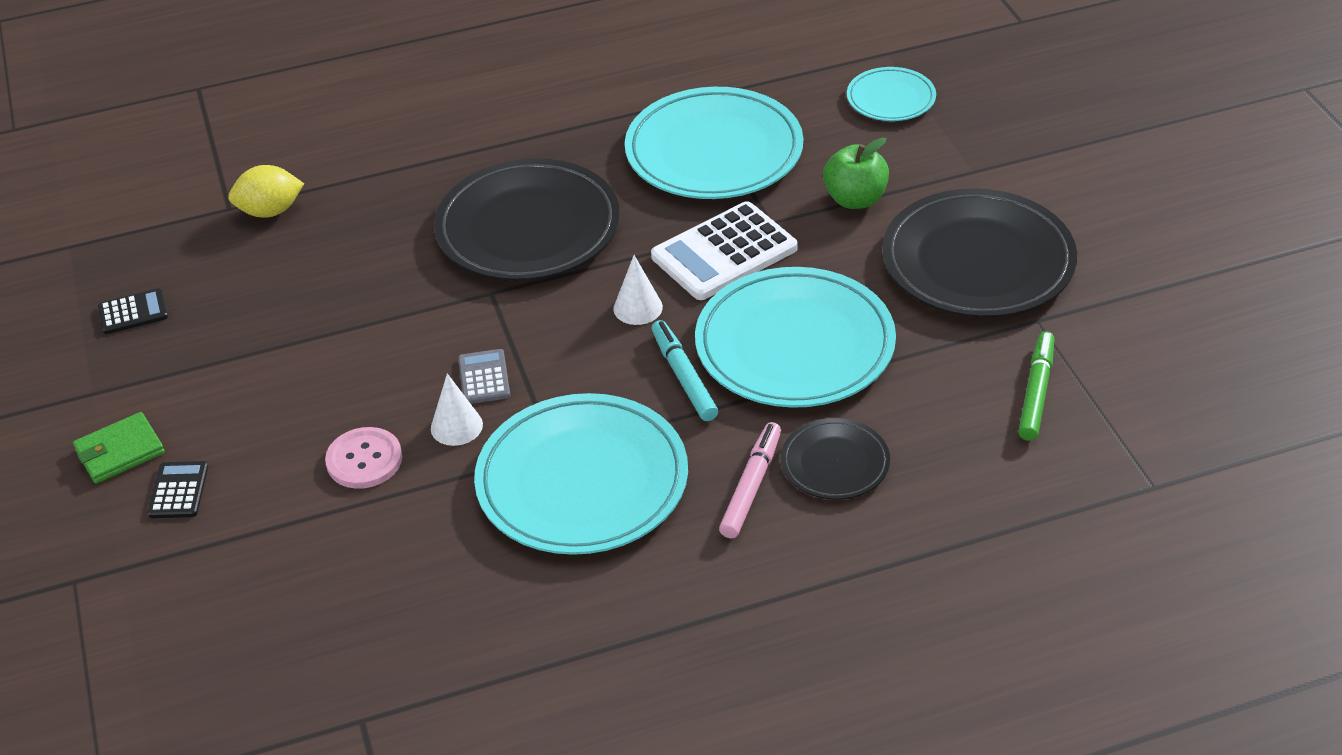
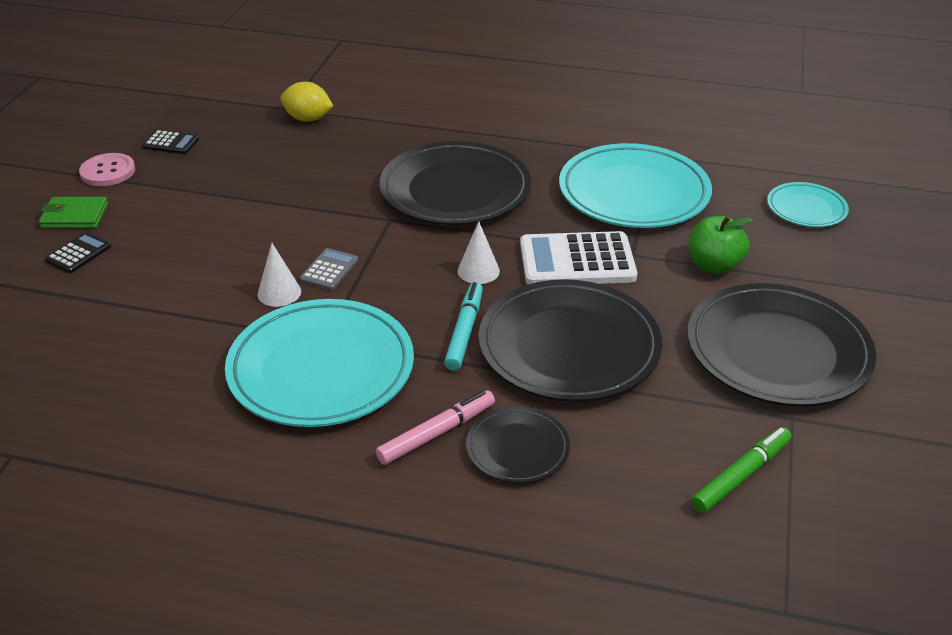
camera: 30 degrees right, 5 degrees down
pink button [325,427,402,489] -> pink button moved to [79,153,135,186]
turquoise plate [695,267,896,408] -> black plate [479,279,662,402]

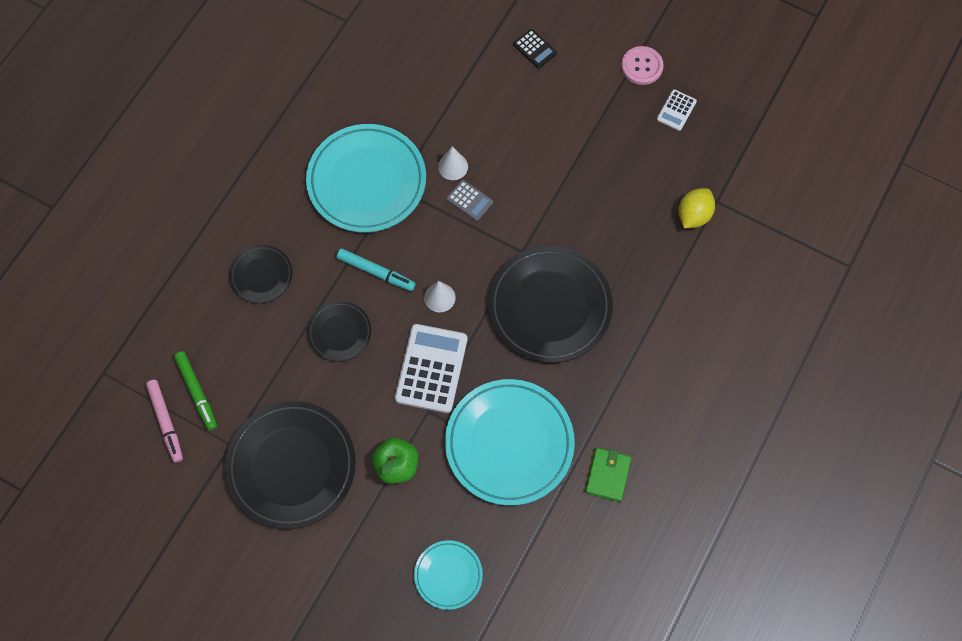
camera: 105 degrees right, 30 degrees up
green wallet [39,197,108,228] -> green wallet moved to [585,448,631,502]
black calculator [143,130,199,154] -> white calculator [657,89,697,131]
pink marker [376,390,495,465] -> pink marker moved to [146,380,183,463]
black plate [479,279,662,402] -> black plate [307,301,372,362], size x0.51

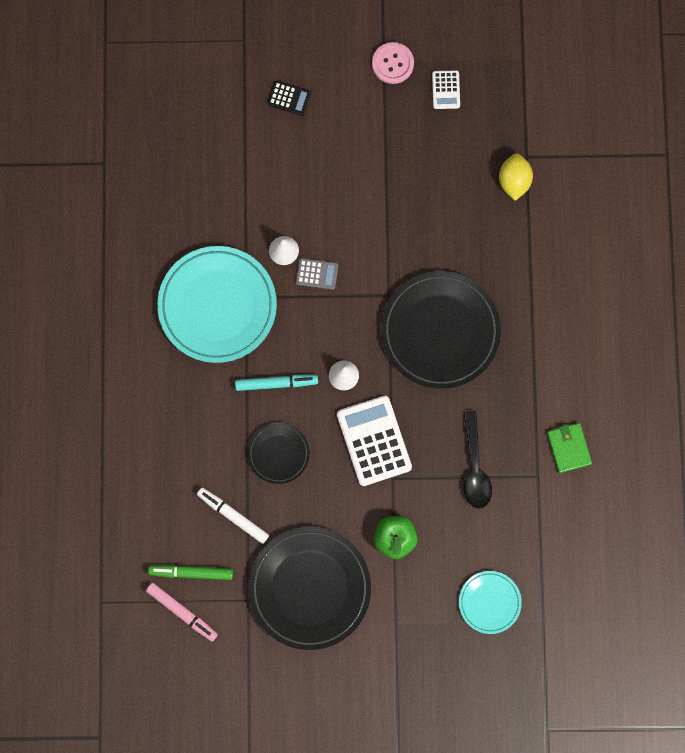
camera: 30 degrees left, 10 degrees up
green marker [174,351,217,431] -> green marker turned 150 degrees clockwise [148,565,233,580]
black plate [229,245,293,304] -> none
turquoise plate [445,379,575,506] -> black spoon [463,411,492,509]
none -> white marker [197,488,269,544]

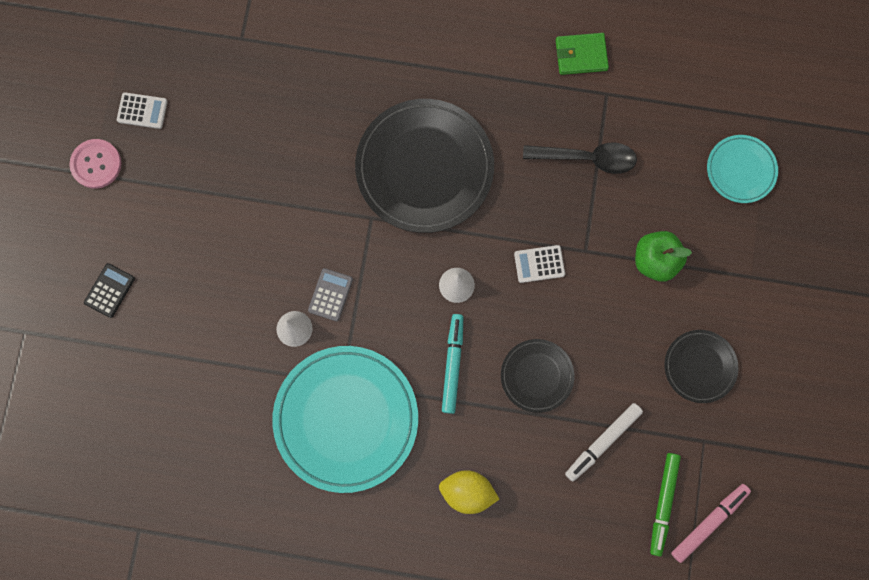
camera: 80 degrees left, 0 degrees up
black plate [249,527,371,650] -> black plate [665,330,738,403], size x0.51
white calculator [337,396,412,486] -> white calculator [514,245,565,283], size x0.50
yellow lemon [499,153,533,201] -> yellow lemon moved to [439,470,499,514]

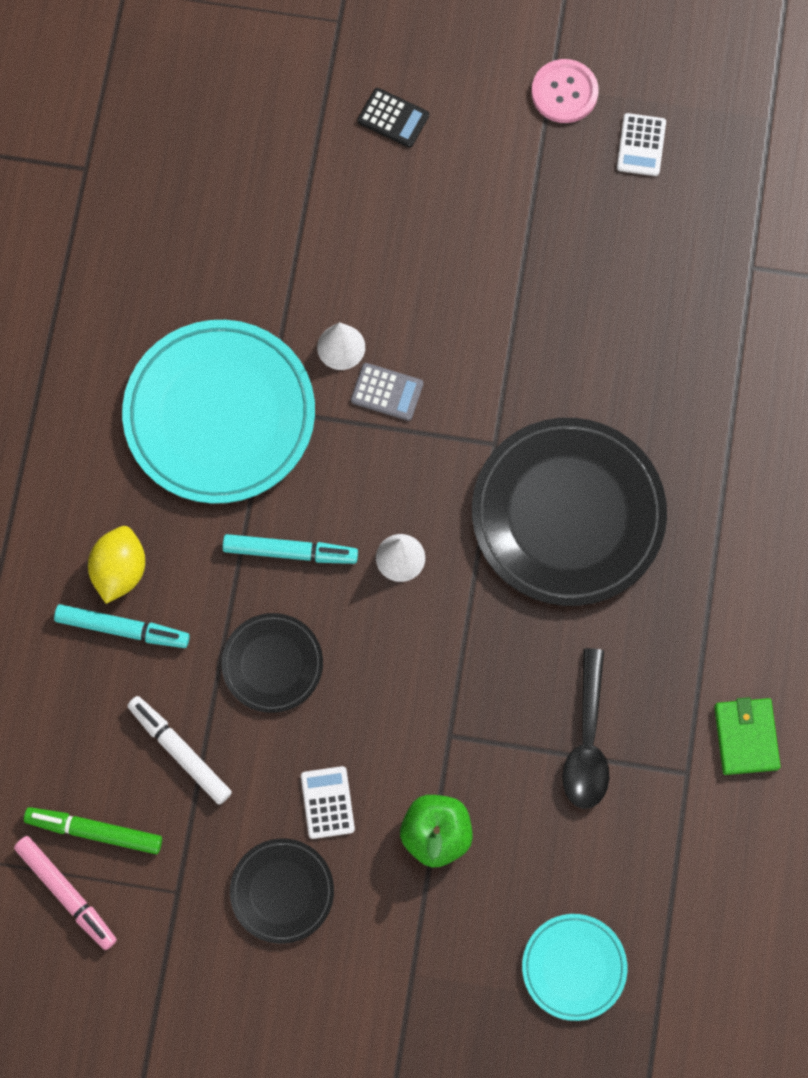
camera: 90 degrees right, 5 degrees down
white calculator [514,245,565,283] -> white calculator moved to [301,766,355,839]
none -> turquoise marker [54,604,190,648]

